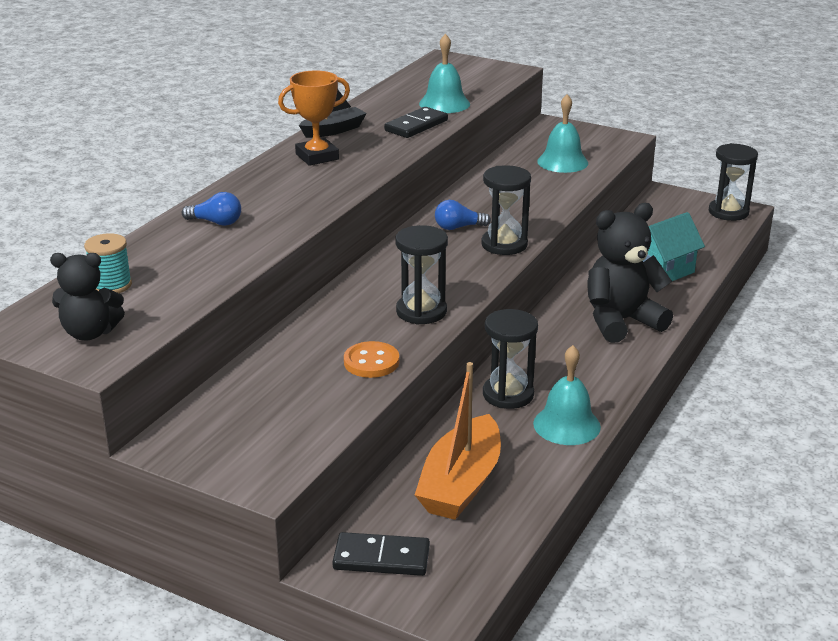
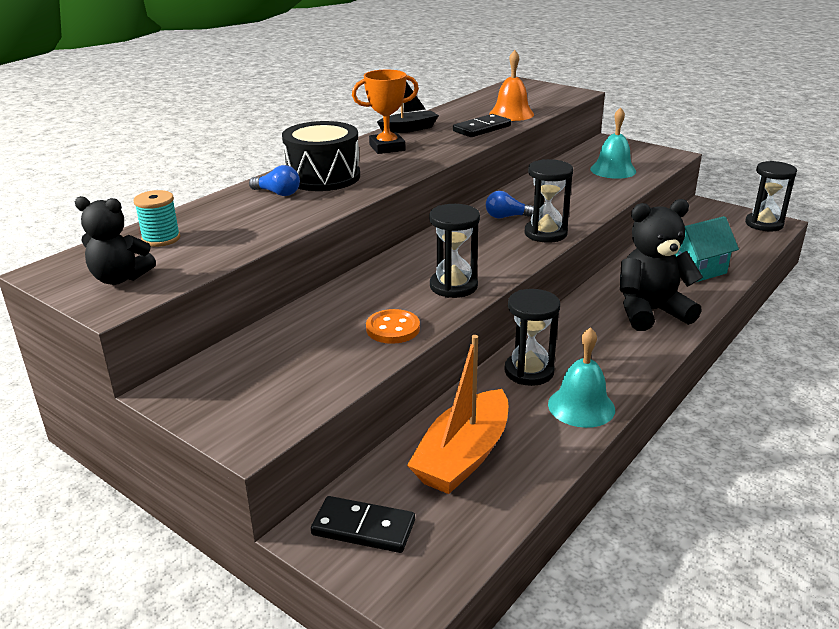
camera: 10 degrees right, 0 degrees up
turquoise bell [419,34,470,113] -> orange bell [489,50,534,121]
none -> black drum [282,121,360,191]

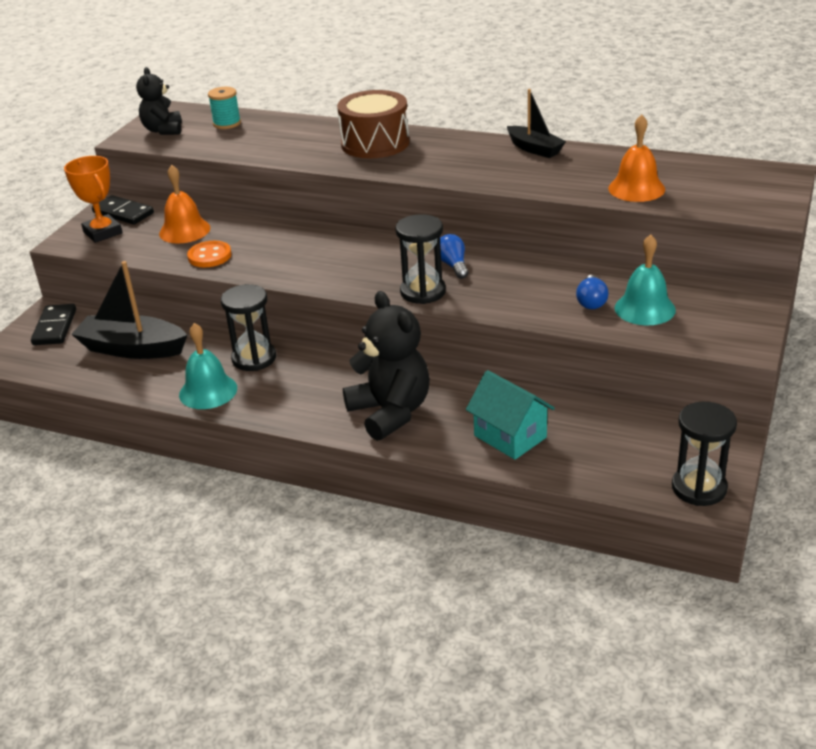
camera: 75 degrees right, 5 degrees up
blue light bulb [249,165,300,196] -> blue light bulb moved to [576,275,608,309]
black drum [282,121,360,191] -> brown drum [337,90,409,158]
orange trophy [352,70,419,154] -> orange trophy moved to [64,156,123,243]
orange boat [407,335,508,494] -> black boat [71,261,187,359]
black hourglass [429,204,480,298] -> none
black domino [453,114,511,137] -> black domino moved to [92,195,154,225]
none -> orange bell [159,165,210,243]

